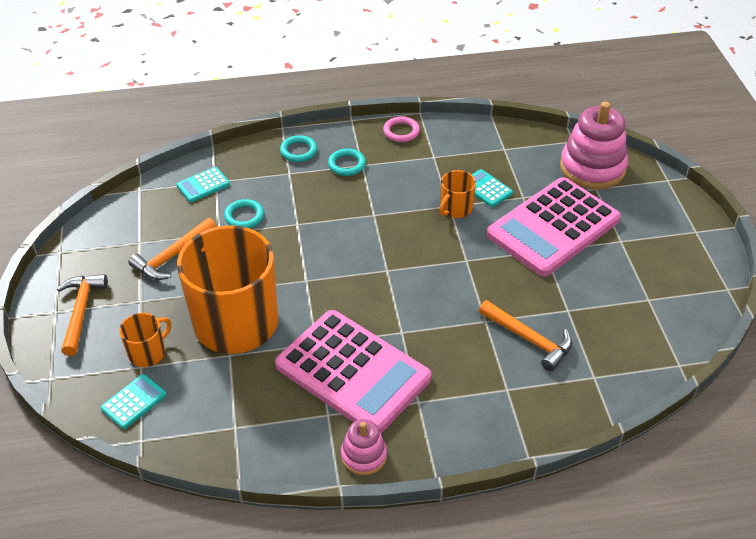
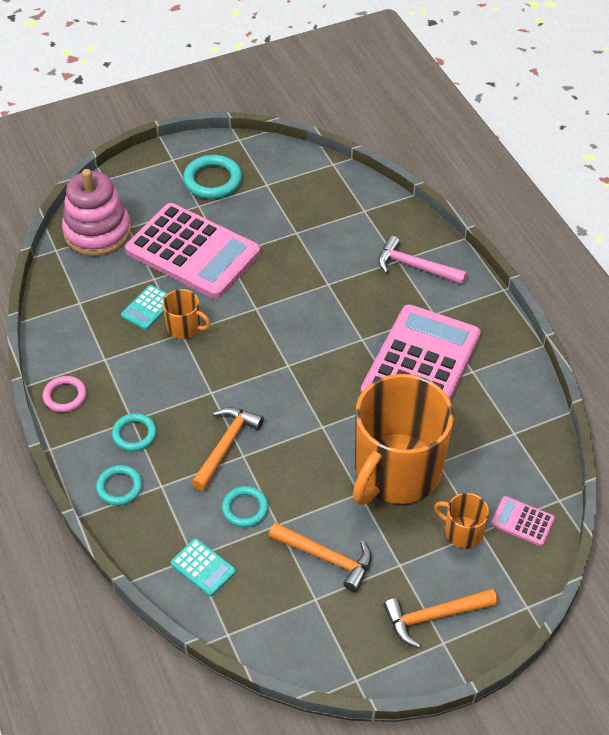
camera: 105 degrees left, 5 degrees up
turquoise calculator [100,374,166,429] -> pink calculator [491,496,555,546]
pink stacking toy [341,419,387,475] -> none
orange hammer [479,300,572,371] -> orange hammer moved to [191,407,264,491]
none -> turquoise ring [183,155,242,199]
none -> pink hammer [378,236,467,285]

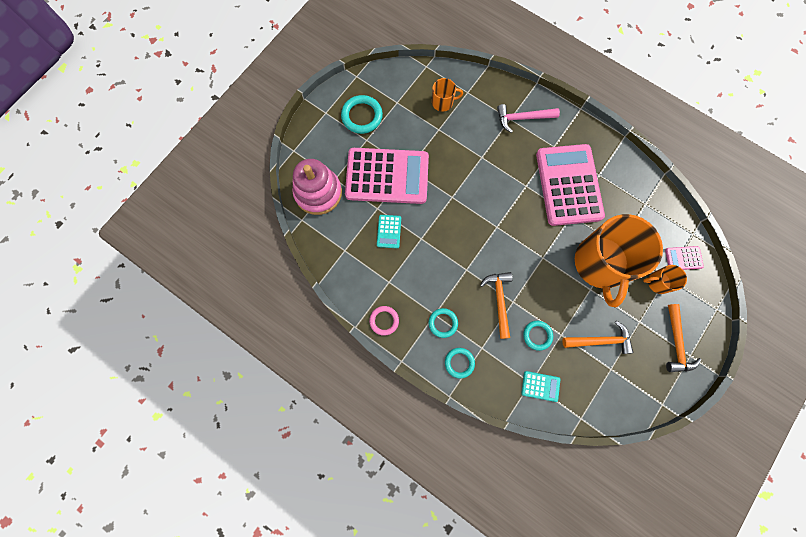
camera: 30 degrees left, 25 degrees up
orange mug [162,289,211,339] -> orange mug moved to [432,78,463,112]
orange hammer [383,589,498,648] -> orange hammer turned 45 degrees counterclockwise [666,304,702,372]

